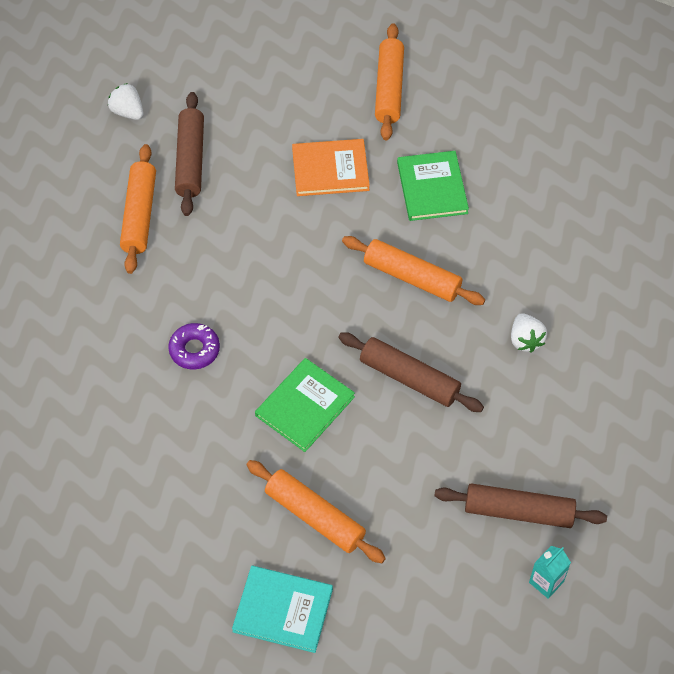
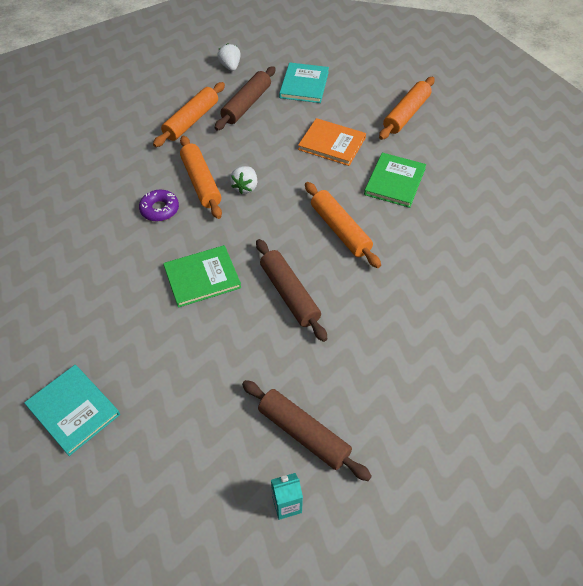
camera: 30 degrees right, 5 degrees down
orange rolling pin [246,460,386,563] -> orange rolling pin moved to [180,136,222,219]
white strawberry [511,313,547,353] -> white strawberry moved to [230,166,257,194]
none -> turquoise book [279,62,329,103]

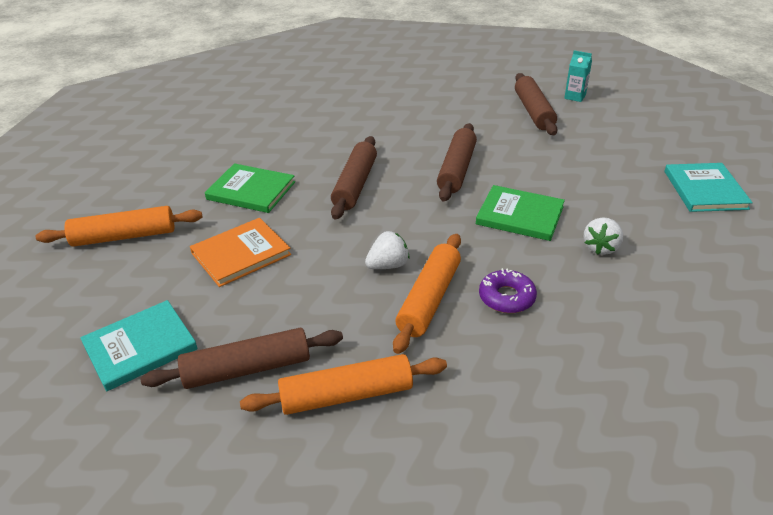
camera: 135 degrees left, 15 degrees down
white strawberry [217,43,241,71] -> white strawberry moved to [584,217,623,255]
orange book [298,118,366,166] -> orange book turned 75 degrees clockwise [190,218,291,287]
orange rolling pin [305,182,381,268] -> brown rolling pin [331,136,377,220]
green book [364,153,426,208] -> green book turned 45 degrees clockwise [205,163,295,213]

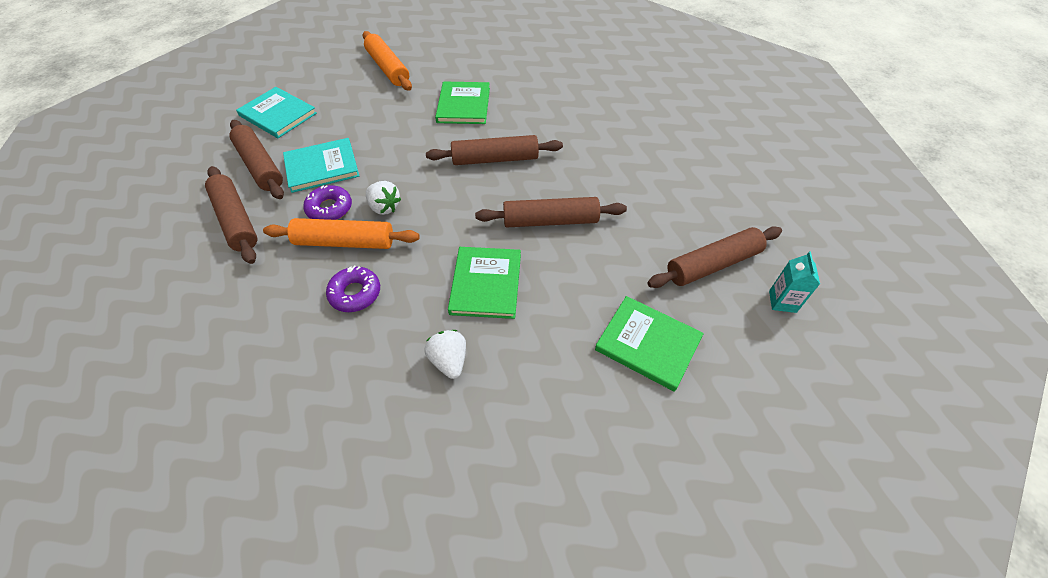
camera: 70 degrees right, 15 degrees up
orange book [190,218,291,287] -> none
orange rolling pin [240,354,447,415] -> brown rolling pin [205,166,257,264]
white strawberry [584,217,623,255] -> white strawberry turned 60 degrees clockwise [424,330,466,379]
turquoise book [665,163,753,212] -> turquoise book moved to [283,138,359,193]
none -> purple donut [303,185,352,220]
none -> green book [595,296,704,392]

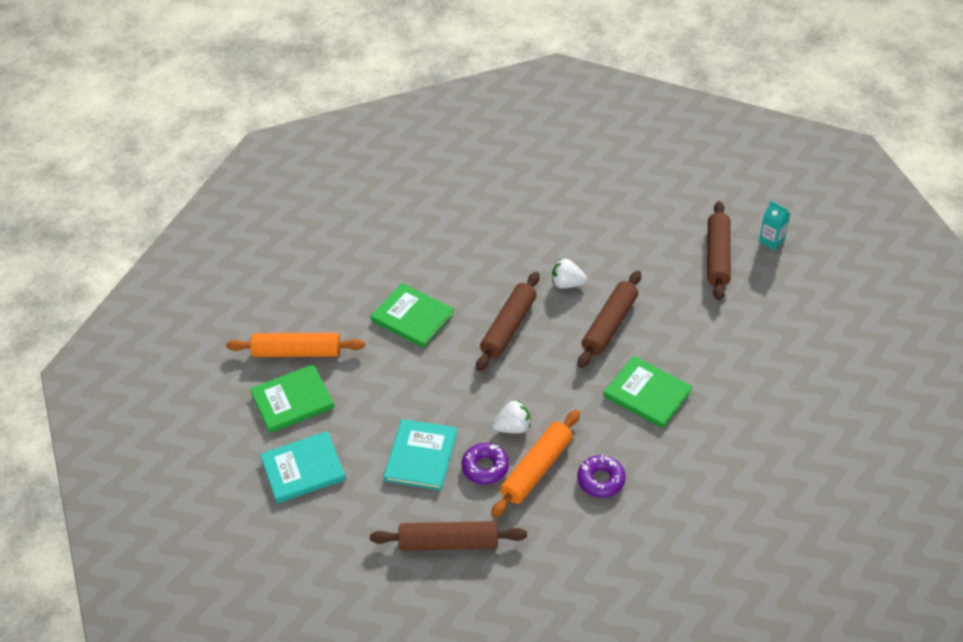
camera: 55 degrees left, 5 degrees down
brown rolling pin [229,120,284,199] -> none
white strawberry [424,330,466,379] -> white strawberry moved to [552,259,587,289]
green book [595,296,704,392] -> green book moved to [250,364,334,433]

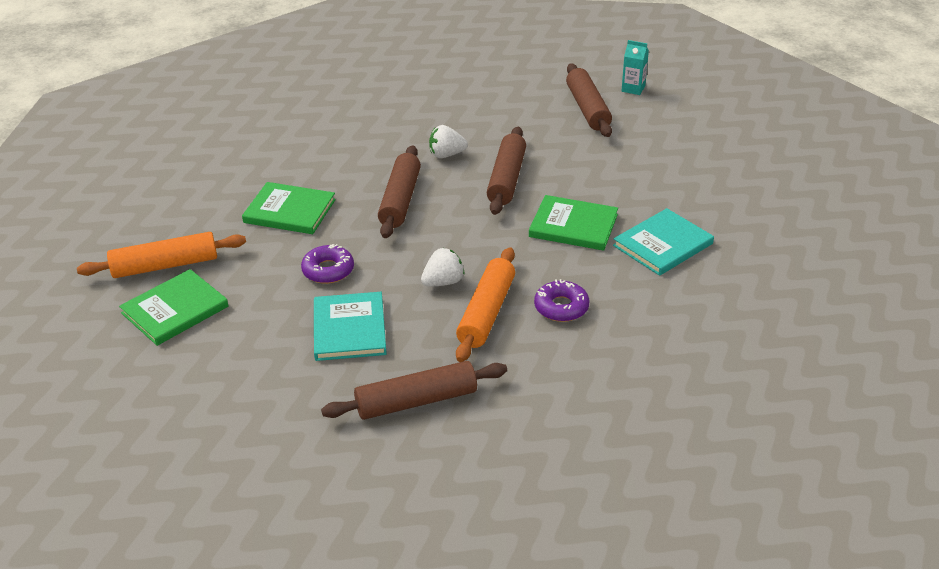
camera: 20 degrees left, 10 degrees down
turquoise book [260,431,346,503] -> turquoise book moved to [613,208,714,276]
purple donut [462,443,509,485] -> purple donut moved to [301,244,354,284]

